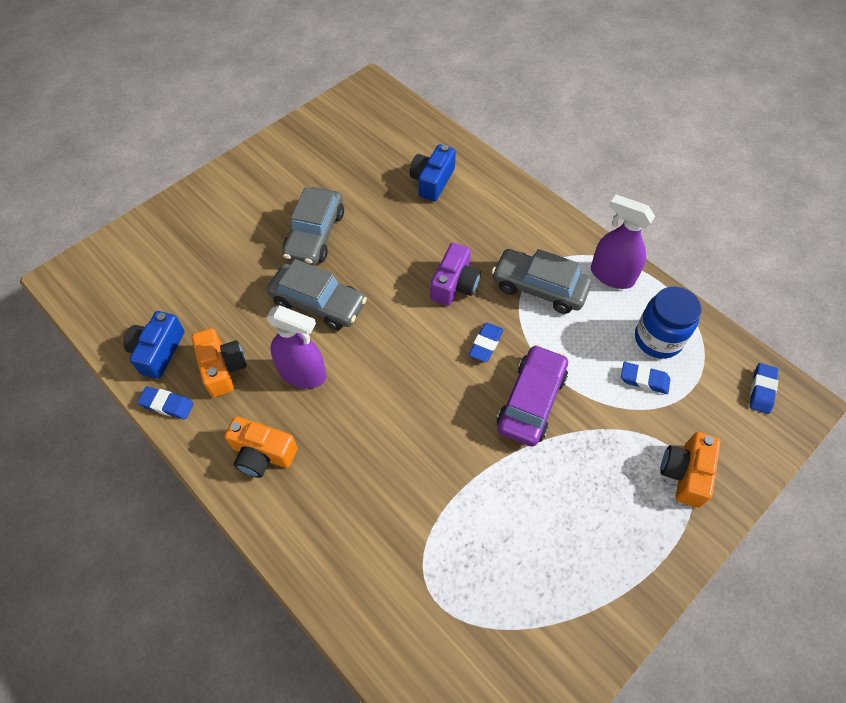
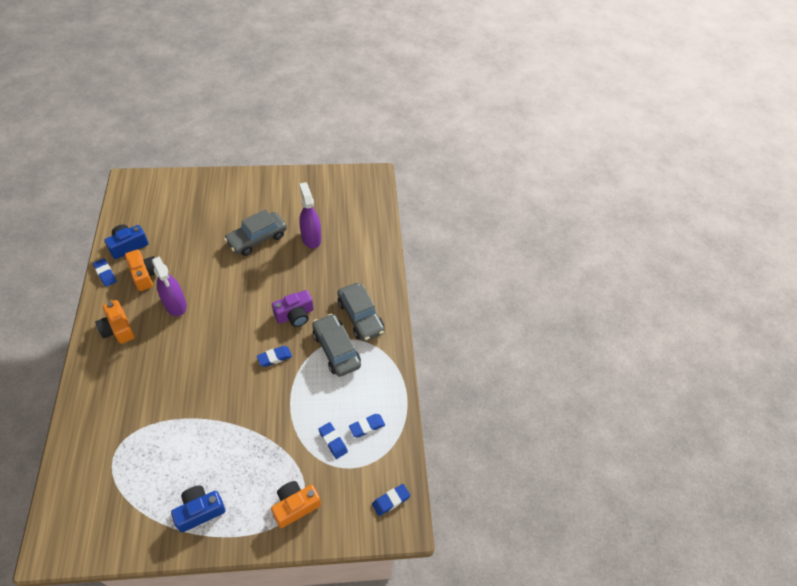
camera: 35 degrees right, 5 degrees down
orange camera [191,328,246,397] -> orange camera turned 45 degrees counterclockwise [125,249,155,291]
grey car [267,259,367,330] -> grey car moved to [338,283,385,341]
blue camera [410,144,456,201] -> blue camera moved to [171,486,225,532]
purple car [497,344,568,447] -> none
purple spray bottle [591,194,655,289] -> purple spray bottle moved to [299,182,321,249]
blue jar [635,286,701,359] -> blue eraser [349,414,385,437]

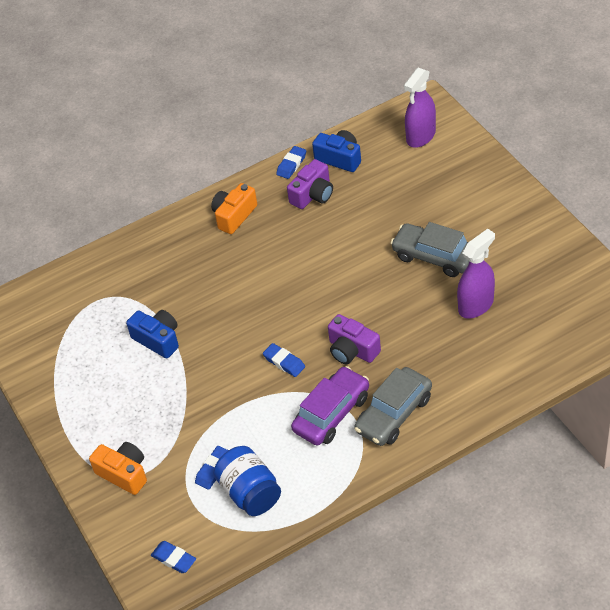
camera: 75 degrees right, 5 degrees down
orange camera [125,249,155,291] -> purple camera [287,159,333,209]
purple spray bottle [152,256,187,316] -> purple spray bottle moved to [404,68,436,148]
blue camera [171,486,225,532] -> blue camera moved to [126,310,179,359]
grey car [312,313,361,377] -> purple car [291,366,369,445]
blue eraser [349,414,385,437] -> blue jar [214,446,281,516]

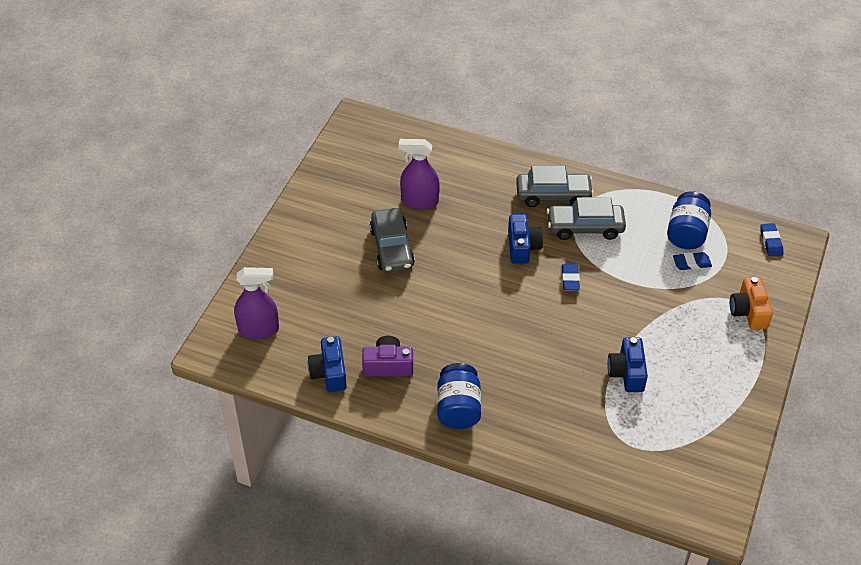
camera: 135 degrees left, 0 degrees up
orange camera [211,183,257,234] -> blue jar [437,363,481,429]
blue eraser [276,146,306,179] -> none
purple car [291,366,369,445] -> grey car [547,197,626,240]
purple camera [328,314,381,365] -> blue camera [508,214,543,264]

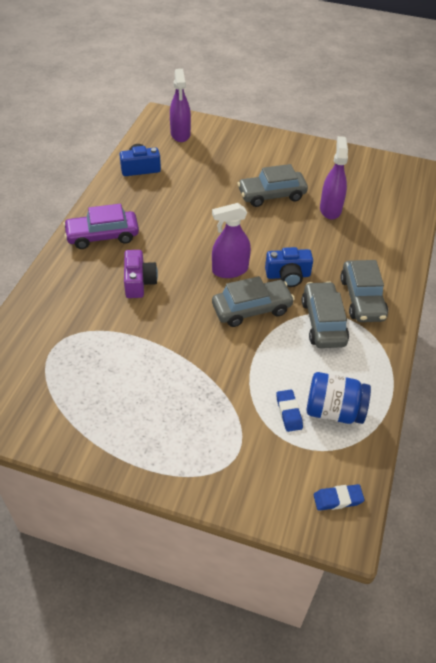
camera: 85 degrees right, 0 degrees up
purple camera [362,336,413,377] -> purple camera moved to [124,250,158,298]
blue jar [437,363,481,429] -> purple car [63,204,139,249]
blue eraser [562,264,580,290] -> grey car [212,276,295,327]
blue camera [607,337,648,392] -> none
orange camera [730,277,773,330] -> none
none -> purple spray bottle [212,203,251,278]

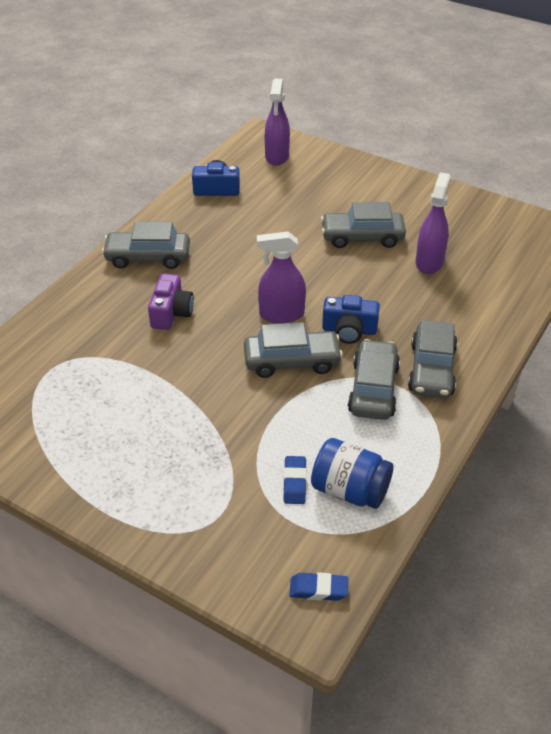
camera: 15 degrees right, 5 degrees down
purple car [63,204,139,249] -> grey car [102,222,190,269]

